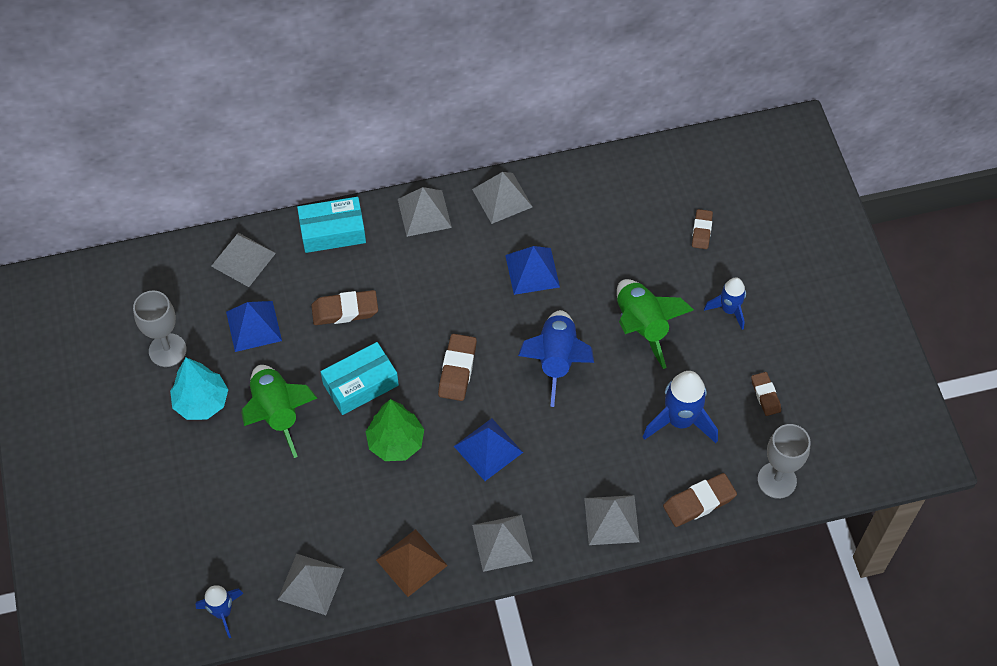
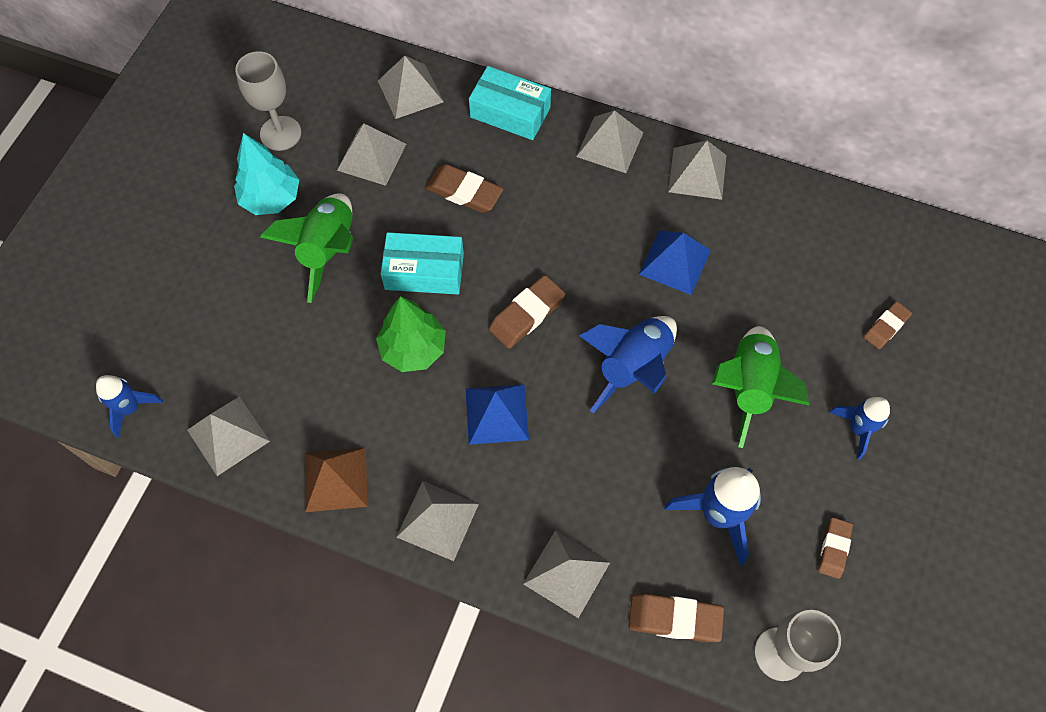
camera: 35 degrees right, 5 degrees up
blue pyramid [226,301,282,352] -> grey pyramid [337,124,406,186]

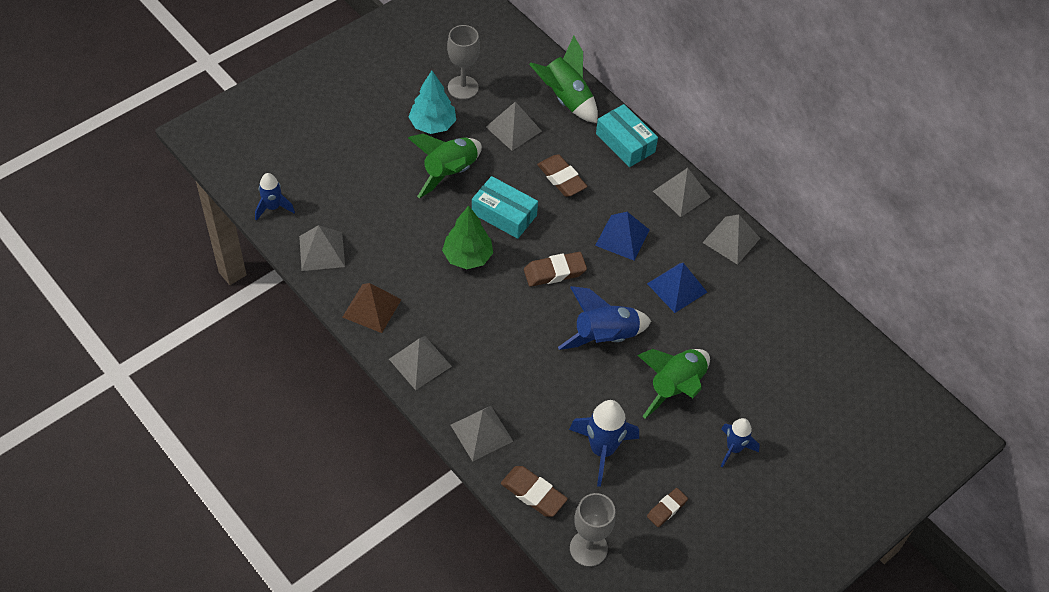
camera: 25 degrees right, 10 degrees down
grey pyramid [378,56,444,119] -> green rocket [529,36,598,123]
blue pyramid [466,384,529,445] -> blue pyramid moved to [595,212,650,261]
brown eraser [864,301,912,349] -> none

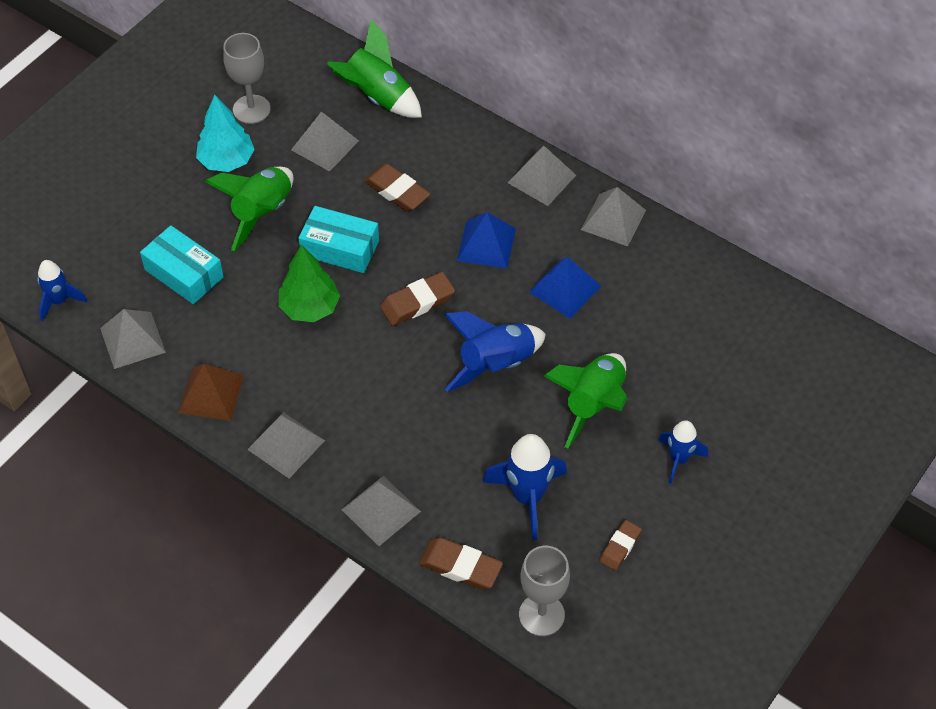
camera: 10 degrees left, 0 degrees up
turquoise box [596,104,658,167] -> turquoise box moved to [140,225,224,304]

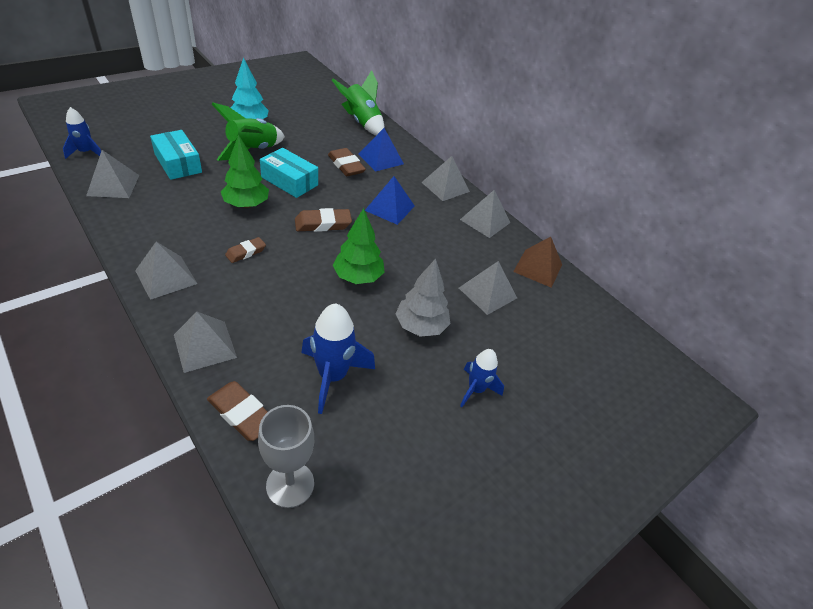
camera: 10 degrees right, 10 degrees down
brown pyramid [178,364,244,421] -> brown pyramid moved to [513,237,562,288]
grey goblet [223,33,271,124] -> none
grey pyramid [291,112,359,172] -> grey pyramid moved to [459,261,517,315]
blue rocket [444,311,546,392] -> green tree [333,208,385,284]
blue pyramid [529,257,601,319] -> blue pyramid moved to [359,128,404,172]
green rocket [544,353,627,449] -> grey tree [395,258,450,337]
brown eraser [599,520,642,571] -> brown eraser moved to [225,237,266,263]

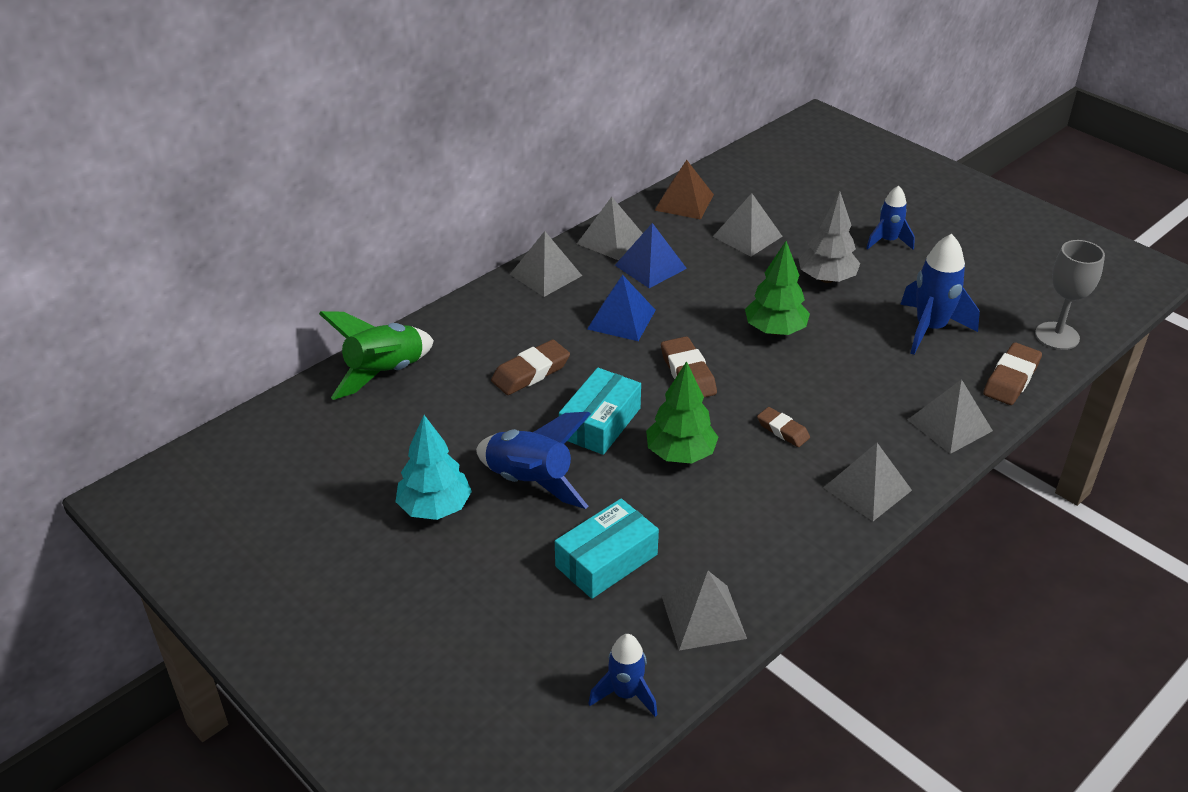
camera: 90 degrees left, 5 degrees down
green rocket [212,103,285,161] -> blue rocket [476,412,591,509]
blue pyramid [359,128,404,172] -> blue pyramid moved to [615,223,687,288]

